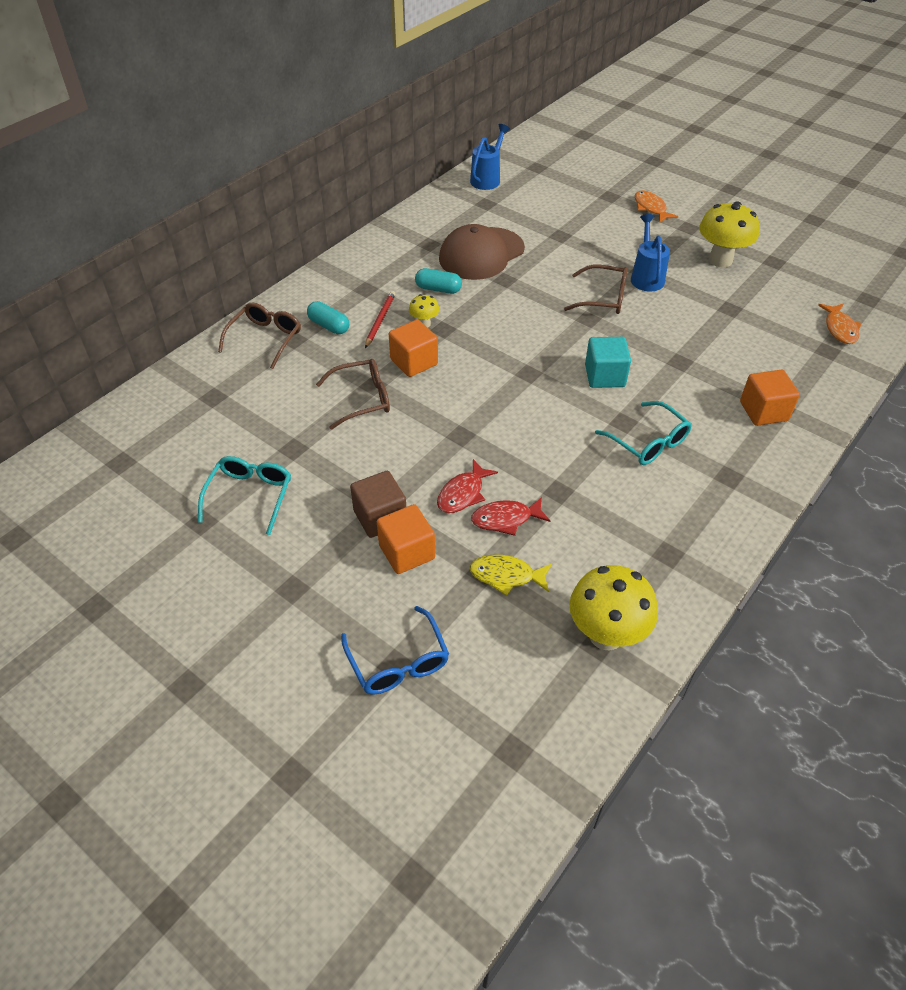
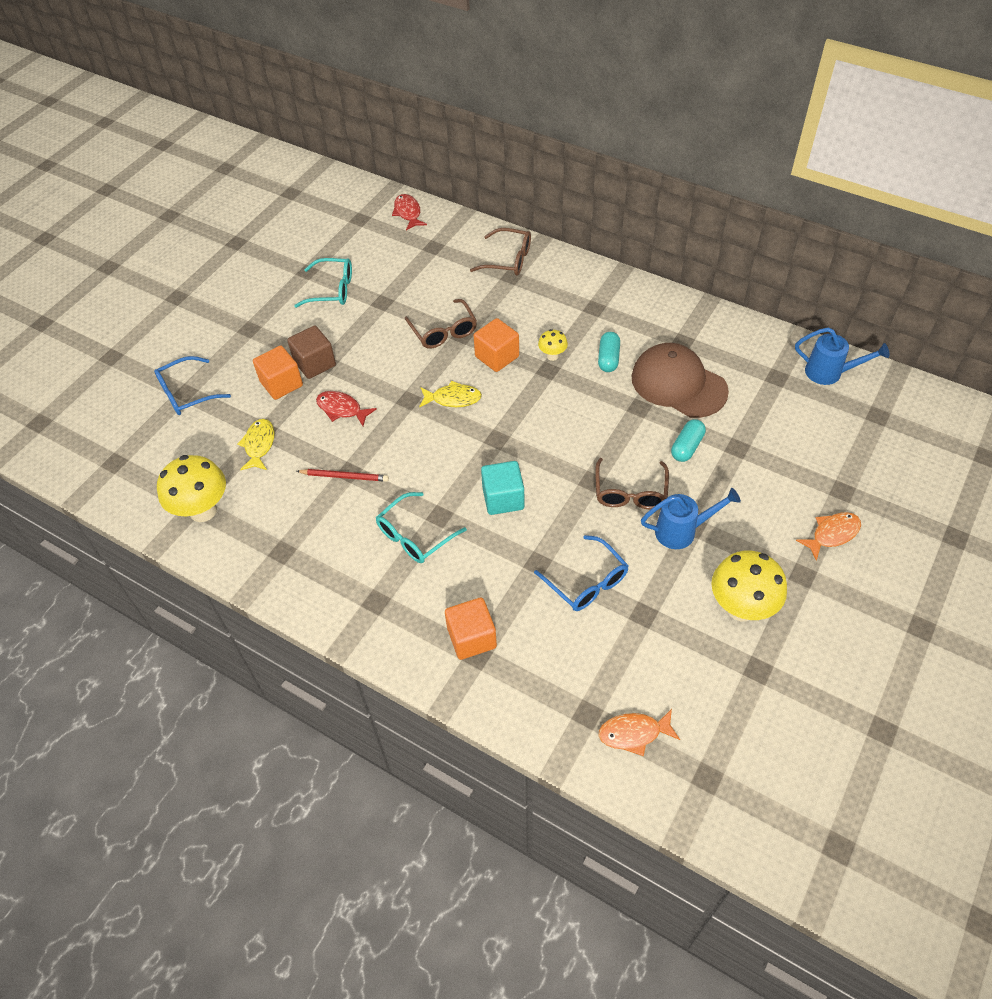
camera: 85 degrees right, 5 degrees up
turquoise capsule [307,301,349,334] -> turquoise capsule moved to [671,419,706,462]
red pencil [365,291,395,348] -> red pencil moved to [297,469,389,482]
red fish [471,497,550,536] -> red fish moved to [392,194,427,230]
none -> yellow fish [419,381,482,408]
none -> blue glasses [534,535,629,611]

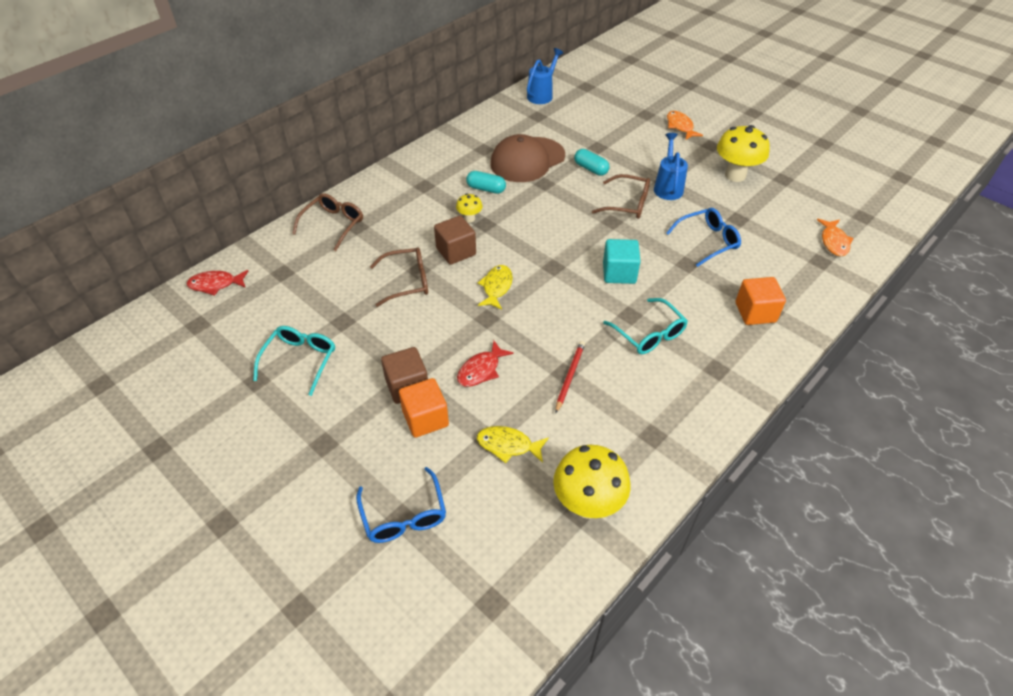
camera: 80 degrees left, 5 degrees down
orange cube [473,318,519,372] -> brown cube [434,216,476,265]

